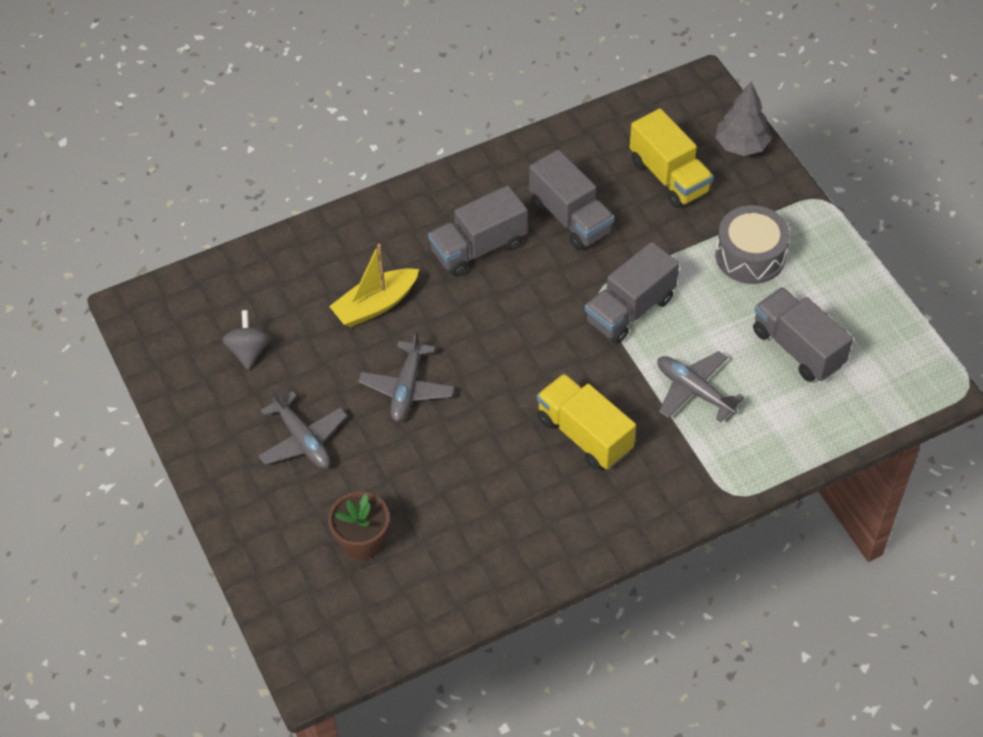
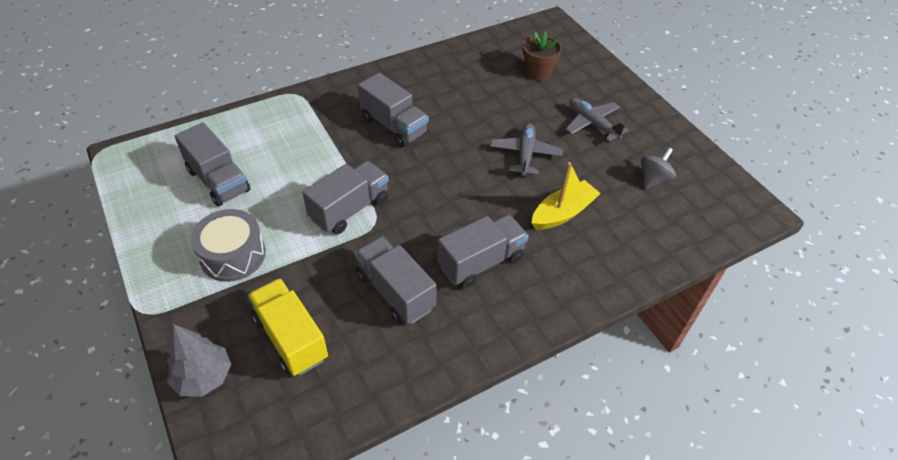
camera: 175 degrees right, 5 degrees down
grey spinning top [222,310,271,370] -> grey spinning top turned 135 degrees counterclockwise [641,148,676,189]
yellow truck [537,374,636,470] -> grey truck [358,73,429,147]
grey plane [657,351,744,422] -> none

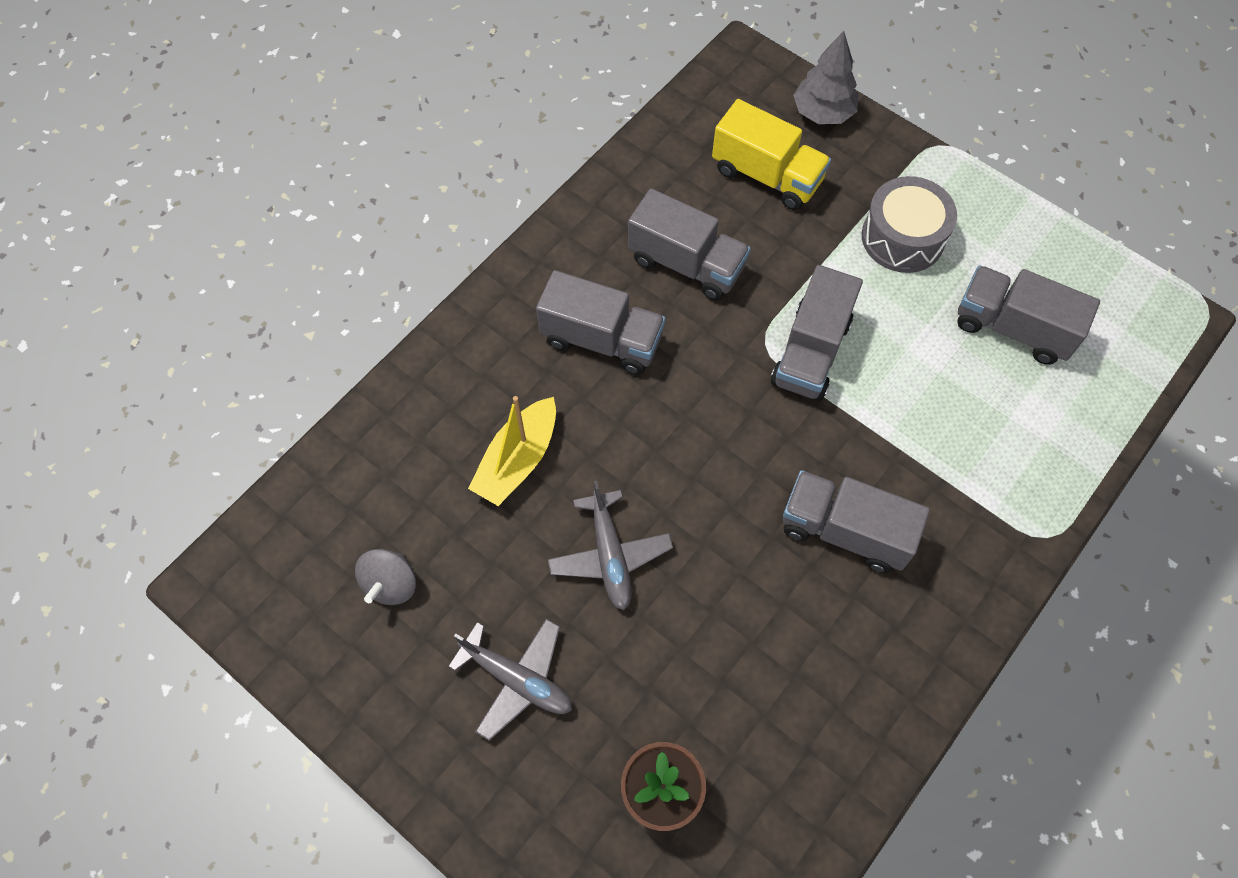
camera: 160 degrees right, 15 degrees up
grey truck [437,215,529,288] -> grey truck turned 105 degrees counterclockwise [536,270,665,375]

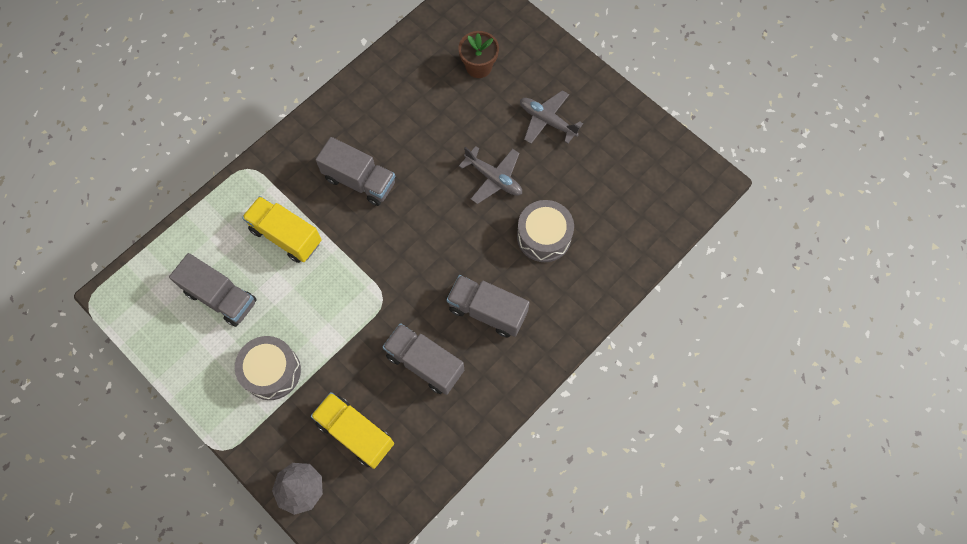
camera: 175 degrees left, 5 degrees up
grey spinning top [355,549,416,605] -> none
yellow boat [468,396,556,506] -> grey drum [517,200,574,262]
grey plane [548,481,673,610] -> grey plane turned 135 degrees clockwise [459,146,522,204]
grey truck [771,265,863,401] -> none
none -> yellow truck [242,196,322,263]

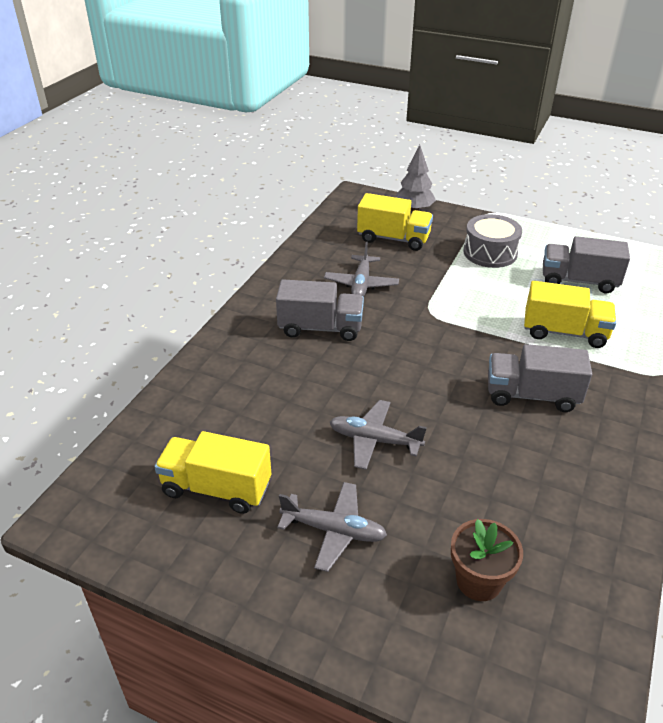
camera: 160 degrees right, 30 degrees down
grey truck [382,323,464,395] -> grey plane [324,242,399,296]
grey drum [517,200,574,262] -> none
none -> yellow truck [155,431,271,514]

